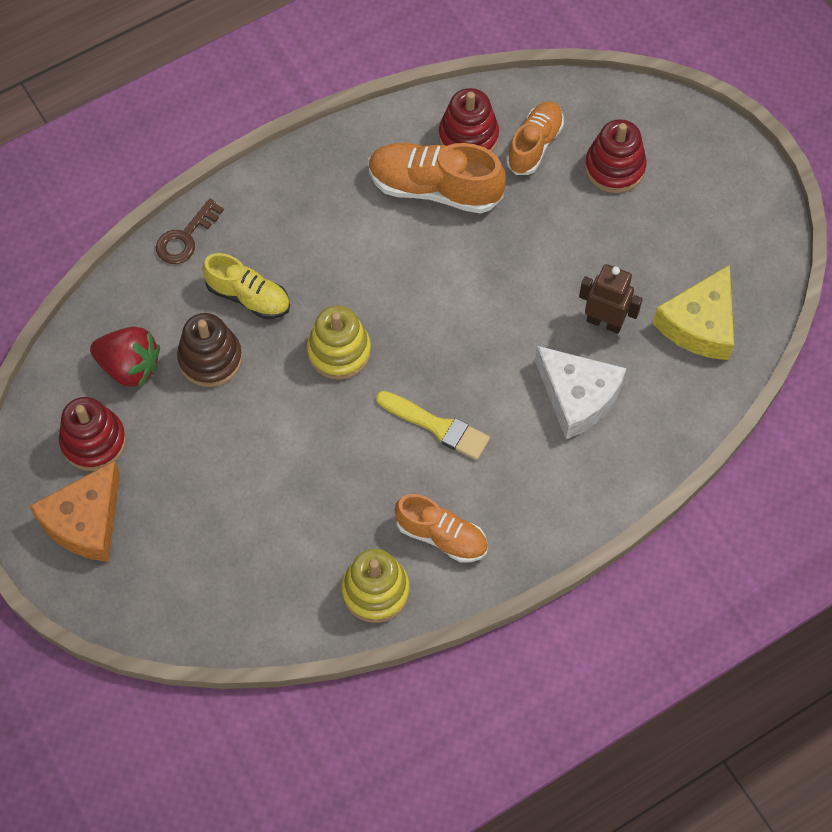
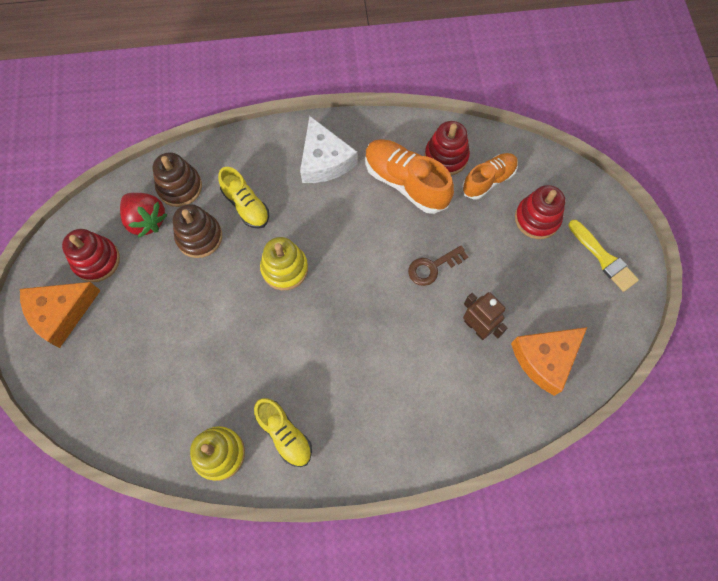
camera: 25 degrees right, 5 degrees up
brown key [156,198,224,264] -> brown key moved to [408,245,468,286]
yellow brush [376,391,490,460] -> yellow brush moved to [568,220,639,292]
orange shoe [394,494,488,562] -> yellow shoe [254,398,312,467]
white cheese [535,346,627,439] -> white cheese moved to [300,116,357,183]
yellow cheese [653,265,734,360] -> orange cheese [511,327,587,396]
none -> brown stacking toy [153,152,202,207]

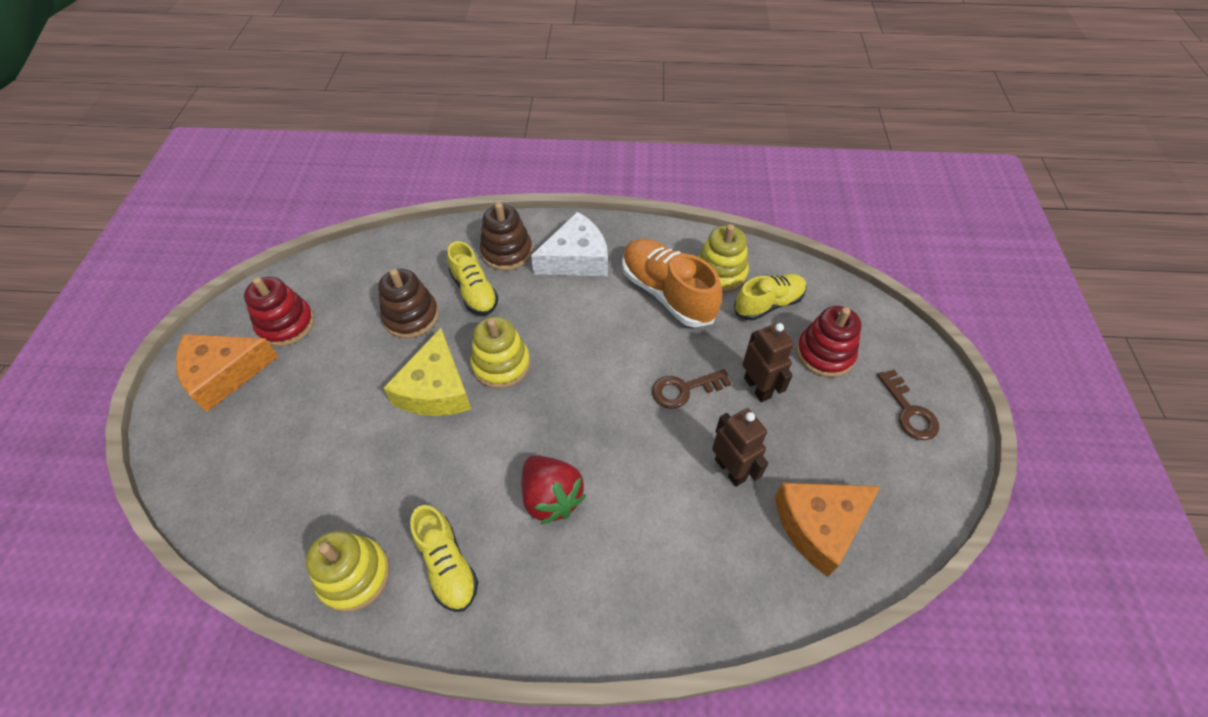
camera: 10 degrees right, 15 degrees down
red strawberry [120,193,168,238] -> red strawberry moved to [522,455,586,525]
brown stacking toy [153,152,202,207] -> brown stacking toy moved to [480,203,533,271]
white cheese [300,116,357,183] -> white cheese turned 105 degrees counterclockwise [531,212,608,276]
red stacking toy [425,121,470,175] -> yellow stacking toy [698,224,749,293]
orange shoe [462,153,518,199] -> yellow shoe [734,274,807,321]
yellow brush [568,220,639,292] -> brown key [877,369,939,440]
none -> yellow cheese [384,328,471,416]
none -> brown robot [742,323,794,402]

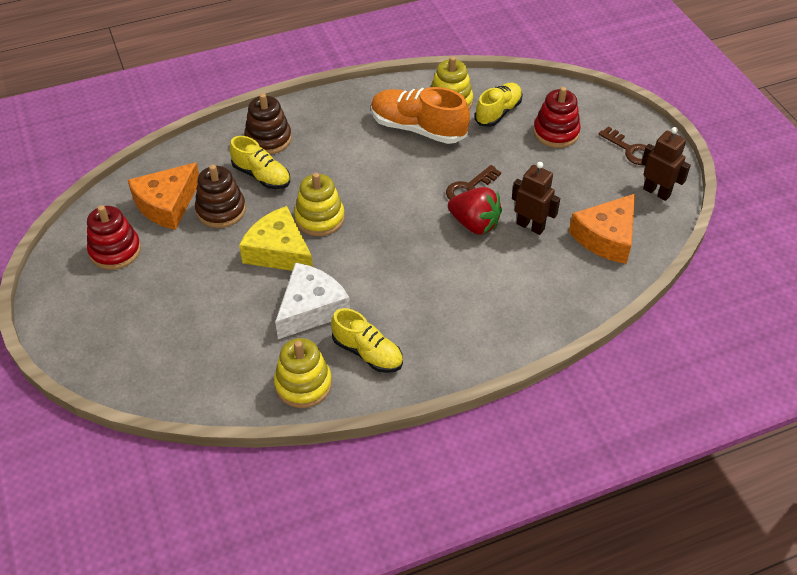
camera: 25 degrees left, 5 degrees down
orange cheese [176,334,279,412] -> orange cheese moved to [128,162,199,230]
yellow cheese [384,328,471,416] -> yellow cheese turned 150 degrees clockwise [239,206,313,271]
red strawberry [522,455,586,525] -> red strawberry moved to [448,187,502,235]
white cheese [531,212,608,276] -> white cheese moved to [275,262,350,339]
brown robot [742,323,794,402] -> brown robot moved to [641,127,691,201]

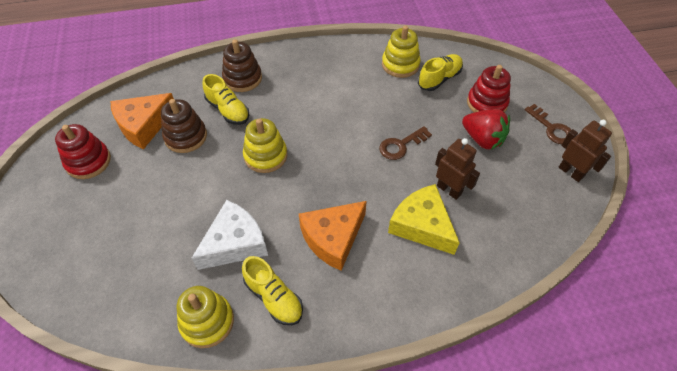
camera: 10 degrees right, 5 degrees up
yellow cheese [239,206,313,271] -> yellow cheese moved to [388,184,460,255]
orange shoe [371,87,470,144] -> none
red strawberry [448,187,502,235] -> red strawberry moved to [462,109,510,150]
orange cheese [569,194,635,264] -> orange cheese moved to [299,201,367,271]

